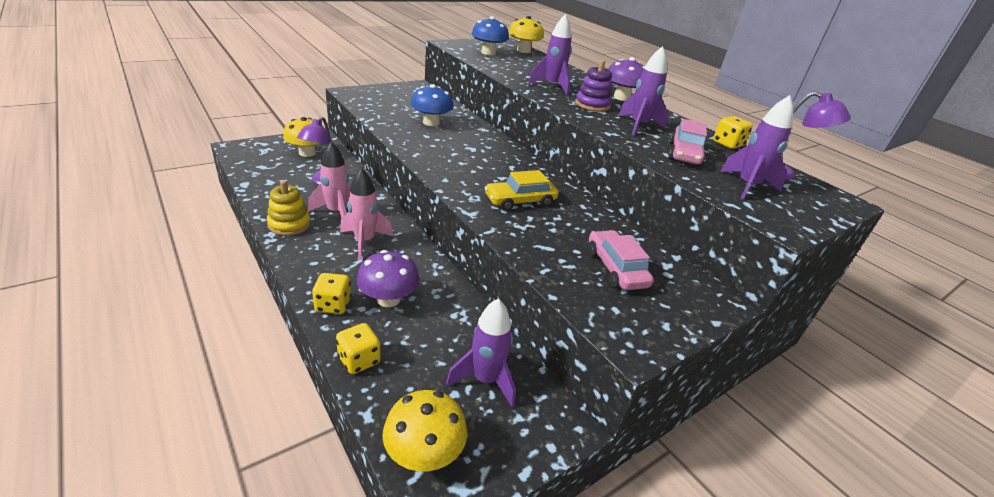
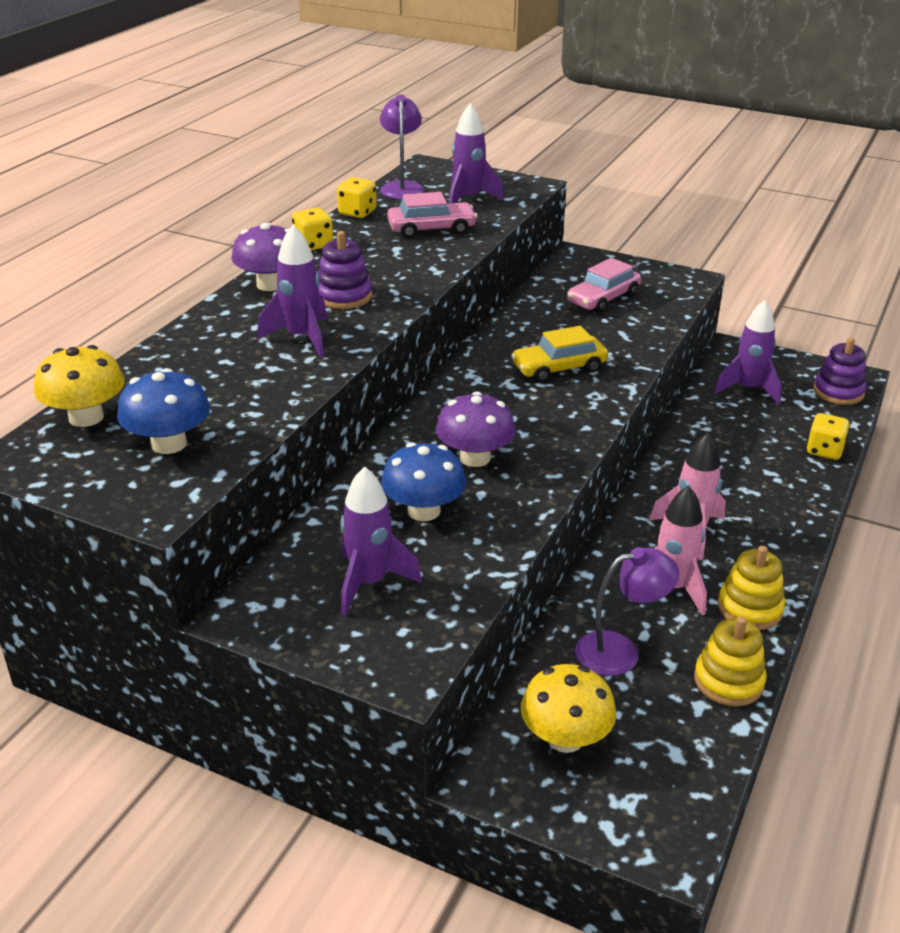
camera: 115 degrees left, 0 degrees up
yellow dice [312,273,351,314] -> yellow dice moved to [292,207,333,251]
purple mushroom [357,250,420,307] -> purple mushroom moved to [436,391,516,467]
yellow mushroom [382,390,467,471] -> purple stacking toy [813,338,867,405]
yellow car [484,170,559,211] -> yellow car turned 120 degrees clockwise [511,326,608,382]
purple rocket [618,46,669,135] -> purple rocket moved to [340,467,422,616]
none -> yellow stacking toy [694,616,767,706]

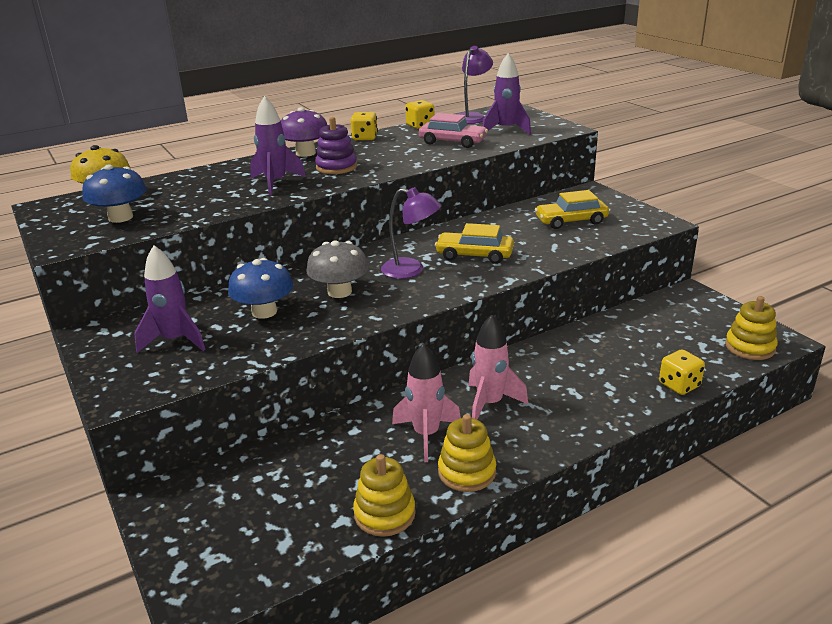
camera: 35 degrees right, 5 degrees down
purple mushroom [436,391,516,467] -> grey mushroom [306,240,369,298]
yellow mushroom [521,664,616,753] -> none
pink car [567,258,641,313] -> yellow car [535,190,609,229]
purple lamp [575,547,680,676] -> purple lamp moved to [381,187,442,279]
purple rocket [714,300,782,405] -> none
purple stacking toy [813,338,867,405] -> yellow stacking toy [725,296,778,360]

